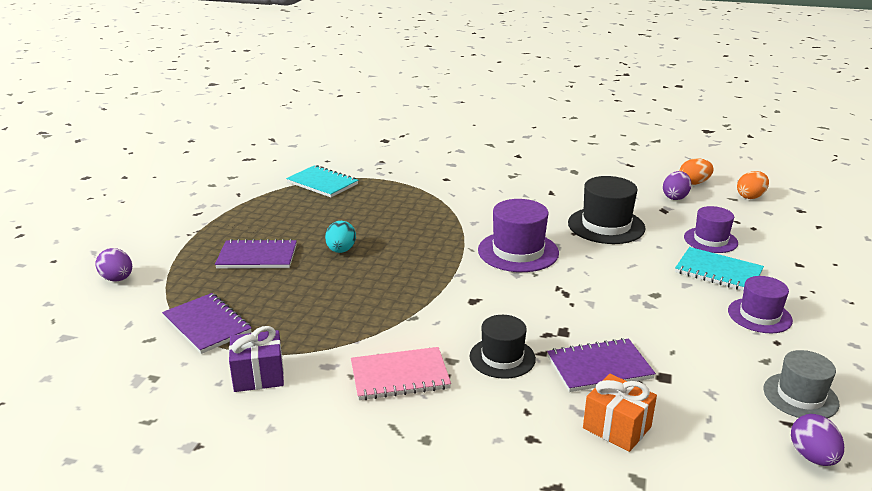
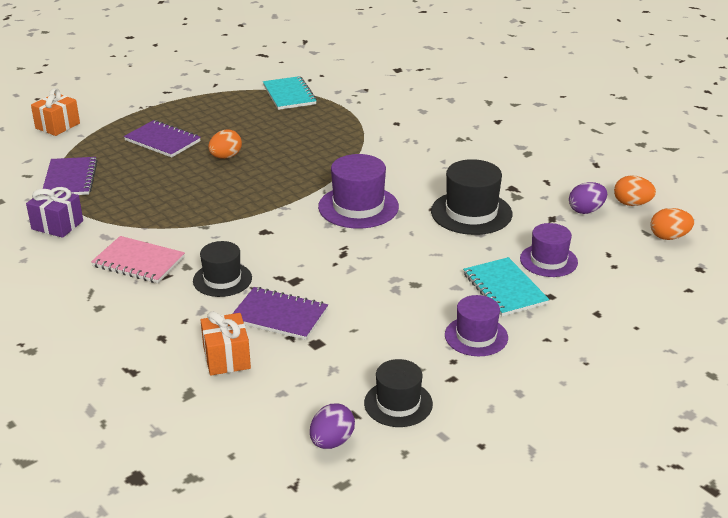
camera: 35 degrees right, 5 degrees up
purple egg [95,248,132,281] -> orange gift [31,88,80,136]
turquoise egg [325,221,356,253] -> orange egg [208,129,242,159]
grey hat [763,350,839,418] -> black hat [364,359,433,427]

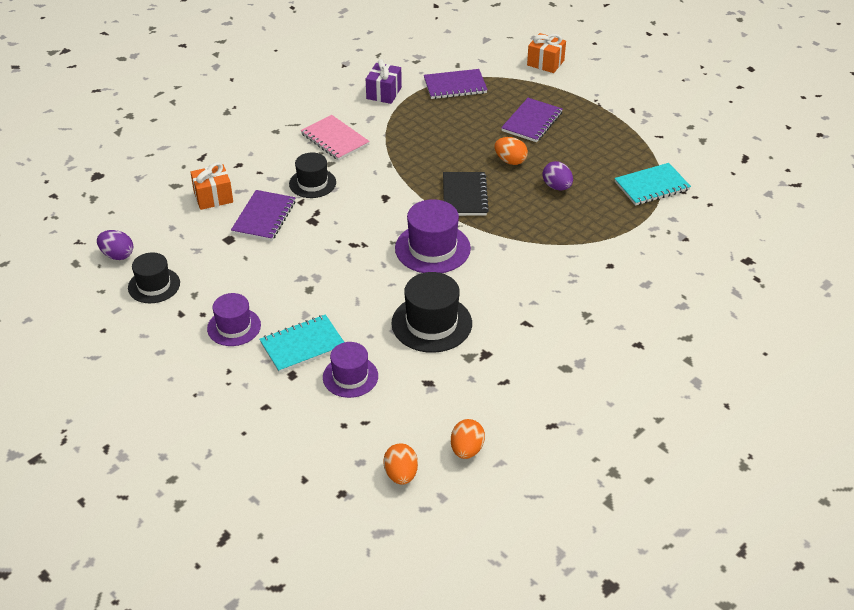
camera: 85 degrees right, 10 degrees up
pink notebook [91,236,185,283] -> pink notebook turned 60 degrees counterclockwise [301,115,370,161]
purple egg [569,182,607,214] -> purple egg moved to [543,161,573,190]
none -> black notebook [443,172,489,216]

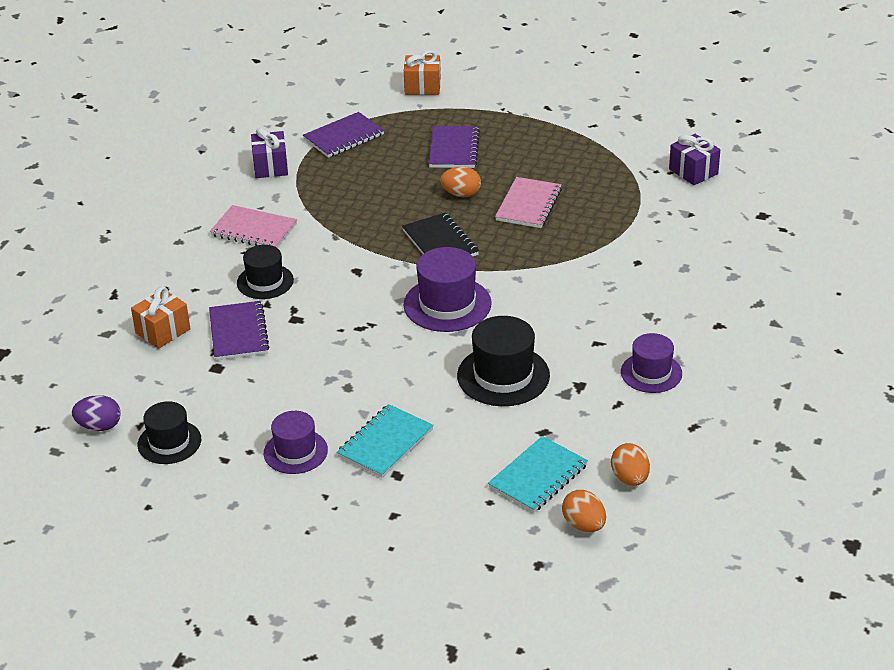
camera: 25 degrees left, 5 degrees down
purple hat [323,342,378,398] -> purple hat moved to [621,333,682,393]
purple egg [543,161,573,190] -> pink notebook [495,177,562,228]
turquoise notebook [614,163,691,206] -> turquoise notebook moved to [488,436,588,513]
none -> purple gift [669,134,720,185]

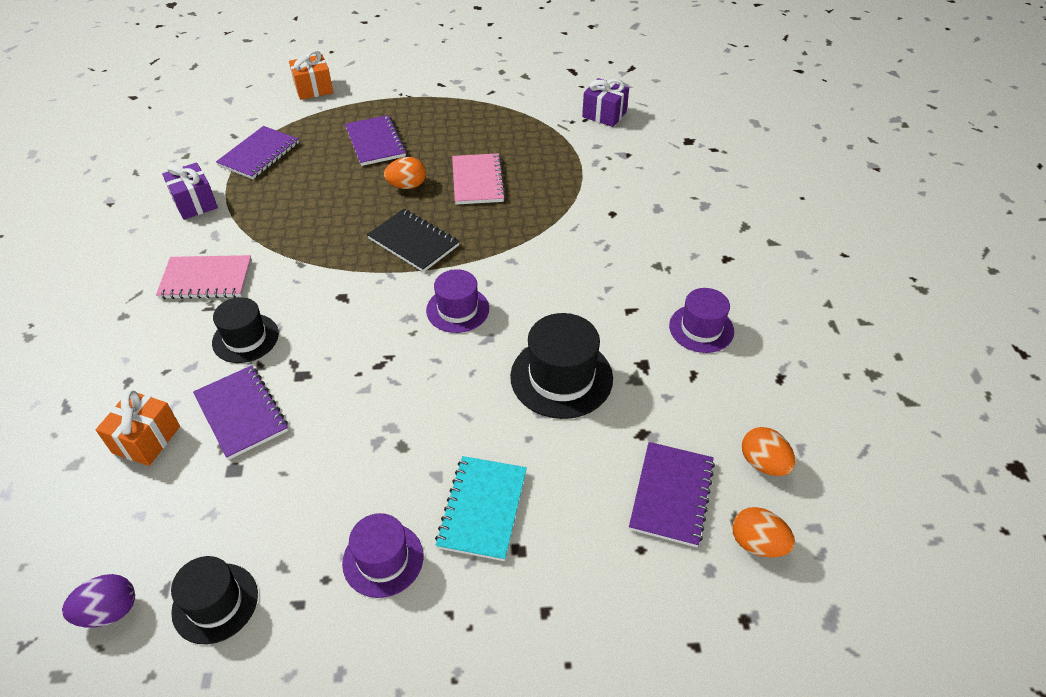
camera: 25 degrees left, 10 degrees up
purple hat [403,247,492,332] -> purple hat [426,269,489,333], size x0.66
turquoise notebook [488,436,588,513] -> purple notebook [629,442,715,547]

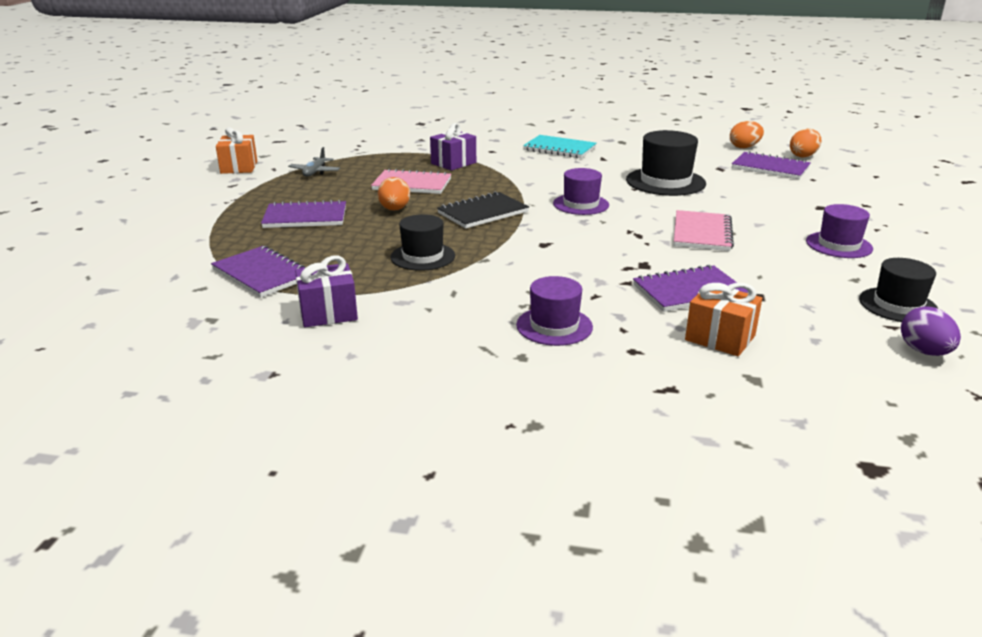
camera: 75 degrees left, 20 degrees down
pink notebook [156,255,252,299] -> pink notebook moved to [674,210,734,251]
black hat [212,297,279,363] -> black hat moved to [390,214,455,271]
orange gift [289,50,333,100] -> orange gift moved to [216,127,257,174]
turquoise notebook [435,456,527,561] -> turquoise notebook moved to [523,135,596,158]
purple gift [582,78,629,127] -> purple gift moved to [430,123,476,171]
purple hat [669,288,734,353] -> purple hat moved to [516,276,593,346]
none -> grey plane [288,147,340,177]

